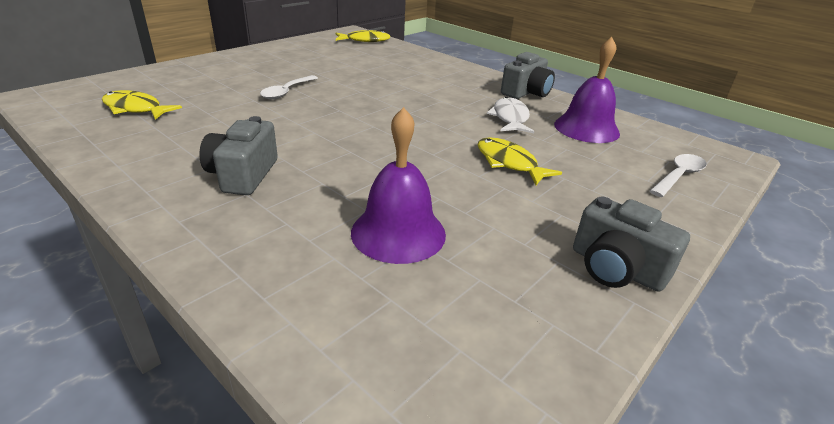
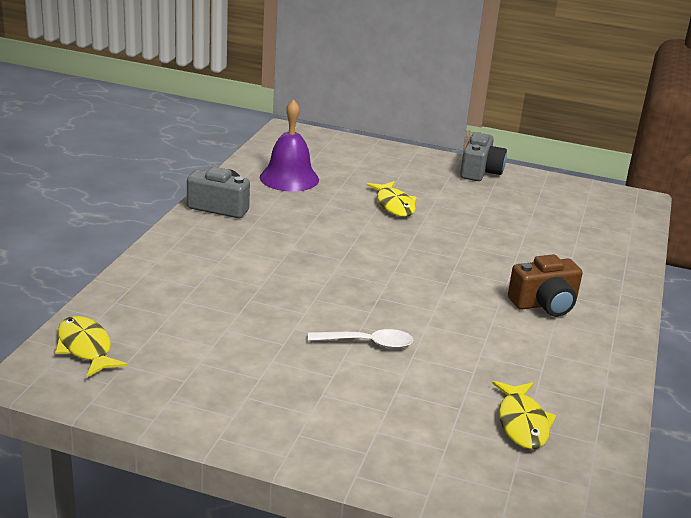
camera: 115 degrees left, 5 degrees down
grey camera [200,116,278,195] -> brown camera [508,255,583,317]
purple bell [351,107,446,264] -> none
yellow fish [478,138,562,185] -> yellow fish turned 45 degrees counterclockwise [367,181,417,217]
white fish [487,97,534,133] -> none
white spoon [650,154,707,197] -> none

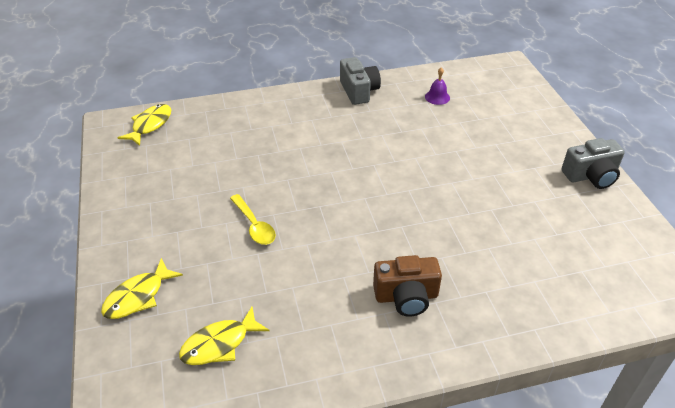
camera: 60 degrees right, 15 degrees up
purple bell [260,99,319,192] -> purple bell [425,67,450,105], size x0.51
white spoon [308,329,414,349] -> yellow spoon [230,194,276,245]
yellow fish [367,181,417,217] -> yellow fish moved to [101,258,183,319]
brown camera [508,255,583,317] -> brown camera turned 45 degrees counterclockwise [373,255,442,316]

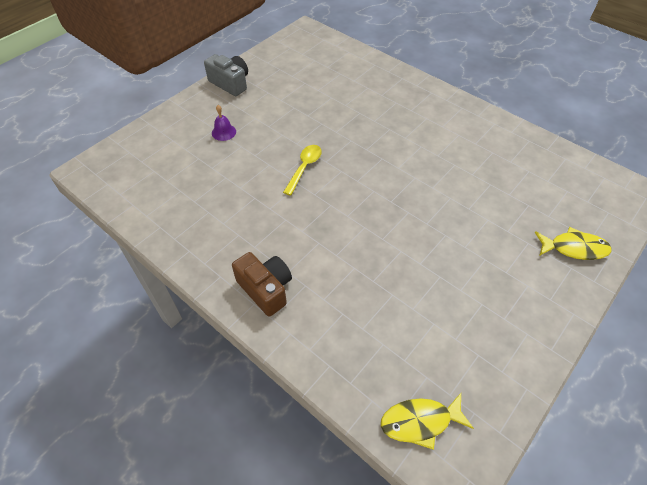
camera: 125 degrees left, 10 degrees up
yellow fish [179,307,270,365] -> none
yellow spoon [230,194,276,245] -> yellow spoon moved to [283,145,322,196]
grey camera [340,57,381,105] -> none
brown camera [373,255,442,316] -> brown camera moved to [232,252,292,316]
purple bell [425,67,450,105] -> purple bell moved to [212,105,236,141]

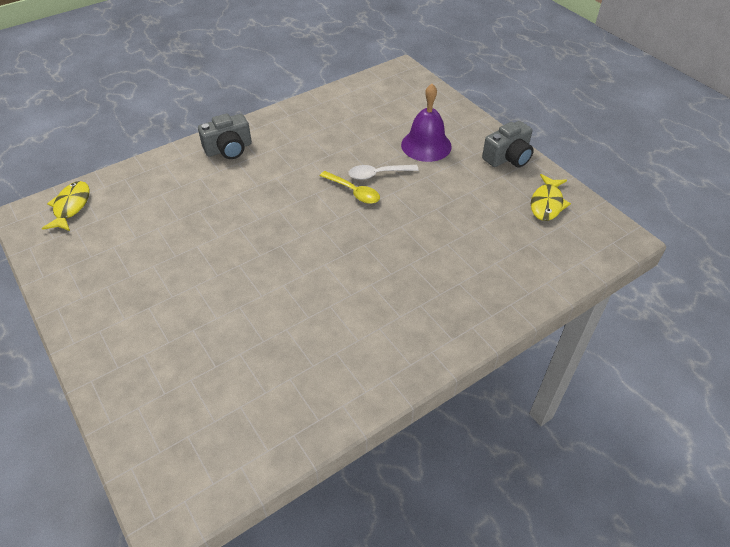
camera: 105 degrees right, 5 degrees down
purple bell [212,105,236,141] -> purple bell [401,84,452,162], size x1.97
brown camera [232,252,292,316] -> grey camera [198,114,252,159]
yellow fish [535,227,612,260] -> yellow fish moved to [531,174,571,221]
none -> white spoon [348,165,419,180]

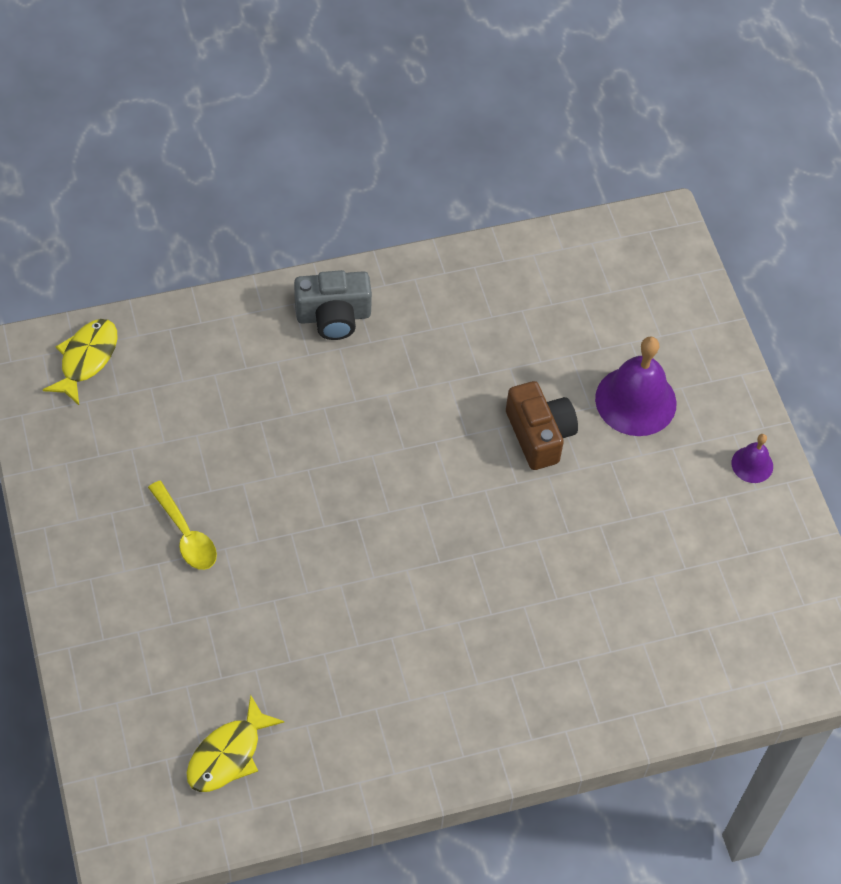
camera: 15 degrees right, 10 degrees up
yellow spoon [320,171,380,204] -> yellow spoon moved to [148,481,217,570]
white spoon [348,165,419,180] -> brown camera [506,381,578,470]
grey camera [482,121,534,168] -> purple bell [731,434,773,483]
yellow fish [531,174,571,221] -> yellow fish moved to [186,694,285,792]

